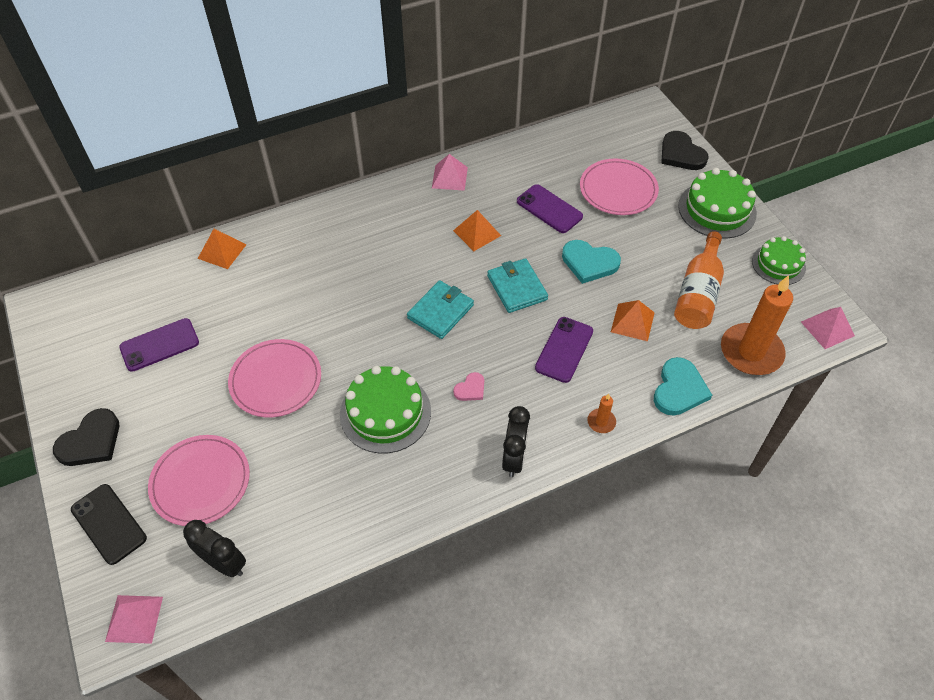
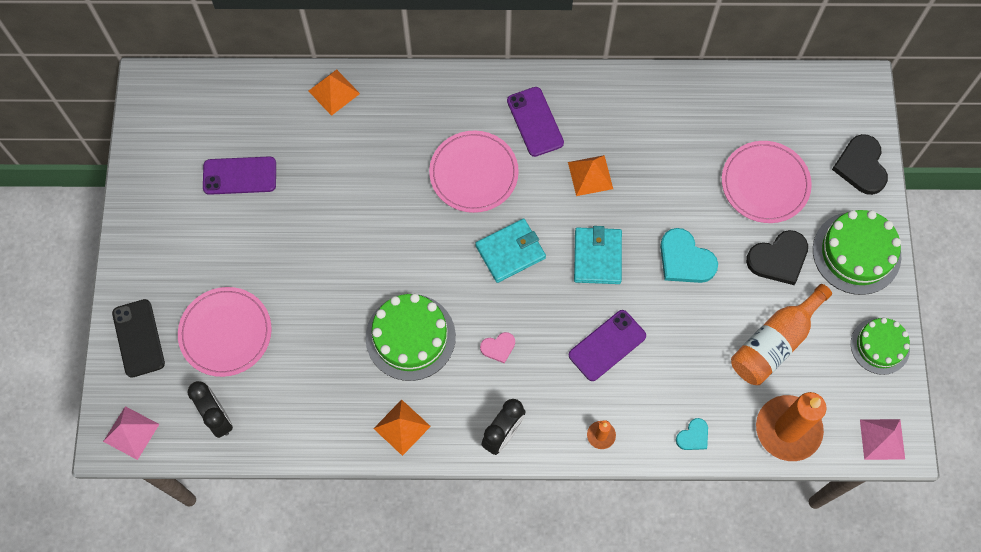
camera: 25 degrees right, 15 degrees up
black heart [53,408,119,466] -> black heart moved to [746,230,808,285]
pink plate [228,339,321,418] -> pink plate moved to [429,131,519,213]
pink pyramid [432,154,468,191] -> none
purple phone [517,184,583,233] -> purple phone moved to [507,87,564,157]
orange pyramid [611,300,655,341] -> orange pyramid moved to [373,400,431,456]
turquoise heart [654,357,712,416] -> turquoise heart [676,418,708,450], size x0.55

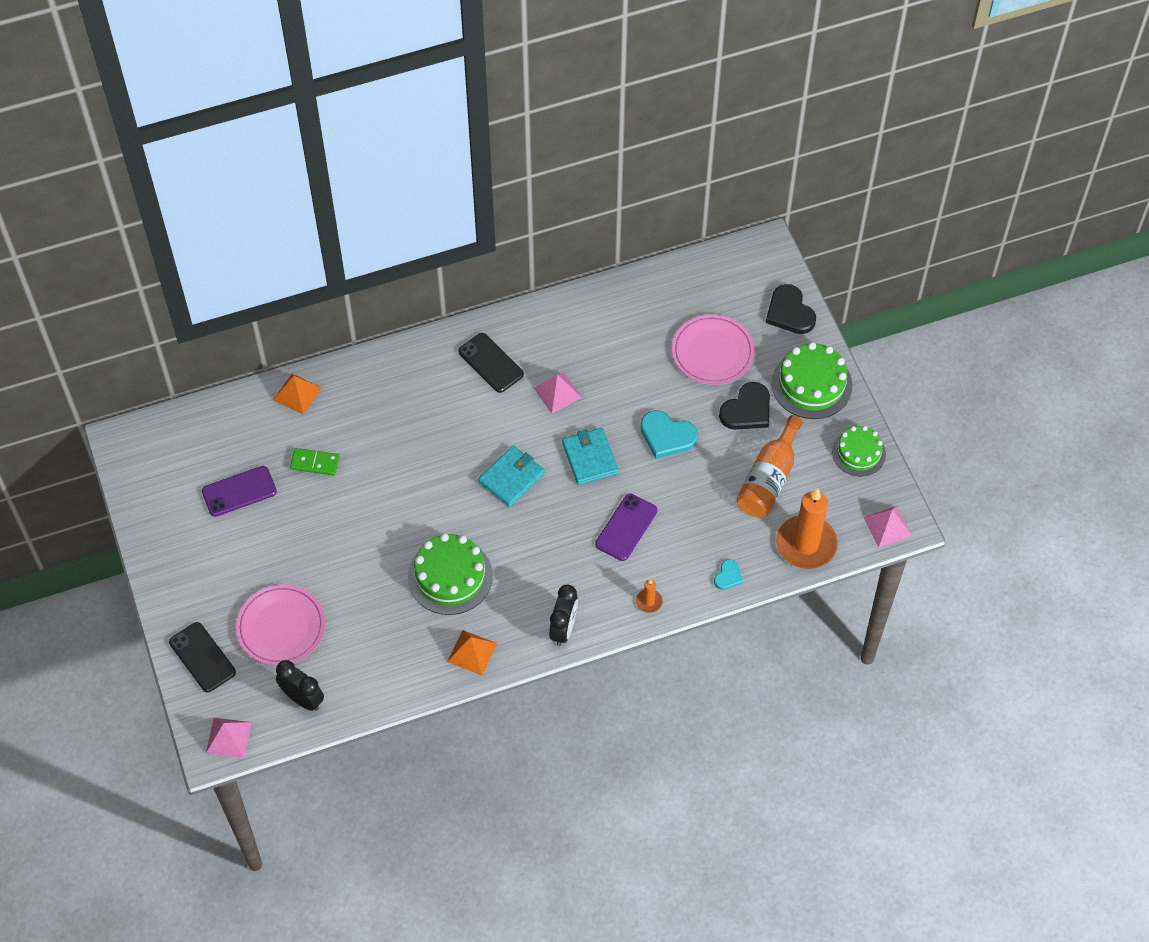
camera: 20 degrees left, 10 degrees down
pink plate [429,131,519,213] -> none
pink heart [480,332,515,363] -> none
purple phone [507,87,564,157] -> black phone [458,333,524,393]
orange pyramid [568,155,613,196] -> pink pyramid [534,372,582,414]
none -> green domino [290,448,340,476]

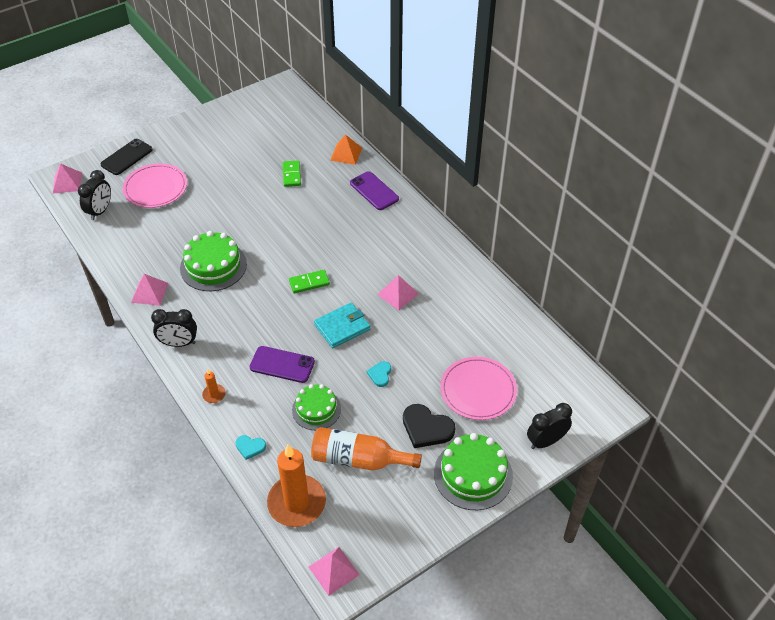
camera: 75 degrees right, 10 degrees down
purple phone [202,466,277,517] -> purple phone moved to [350,171,399,210]
orange pyramid [447,630,497,675] -> pink pyramid [131,274,169,306]
black phone [458,333,524,393] -> none
turquoise wallet [478,446,545,507] -> green domino [289,270,330,293]
turquoise heart [640,410,698,459] -> turquoise heart [367,361,391,387], size x0.55
black heart [766,284,816,334] -> black clock [527,403,572,449]
green cake [832,426,886,476] -> green cake moved to [292,384,341,430]

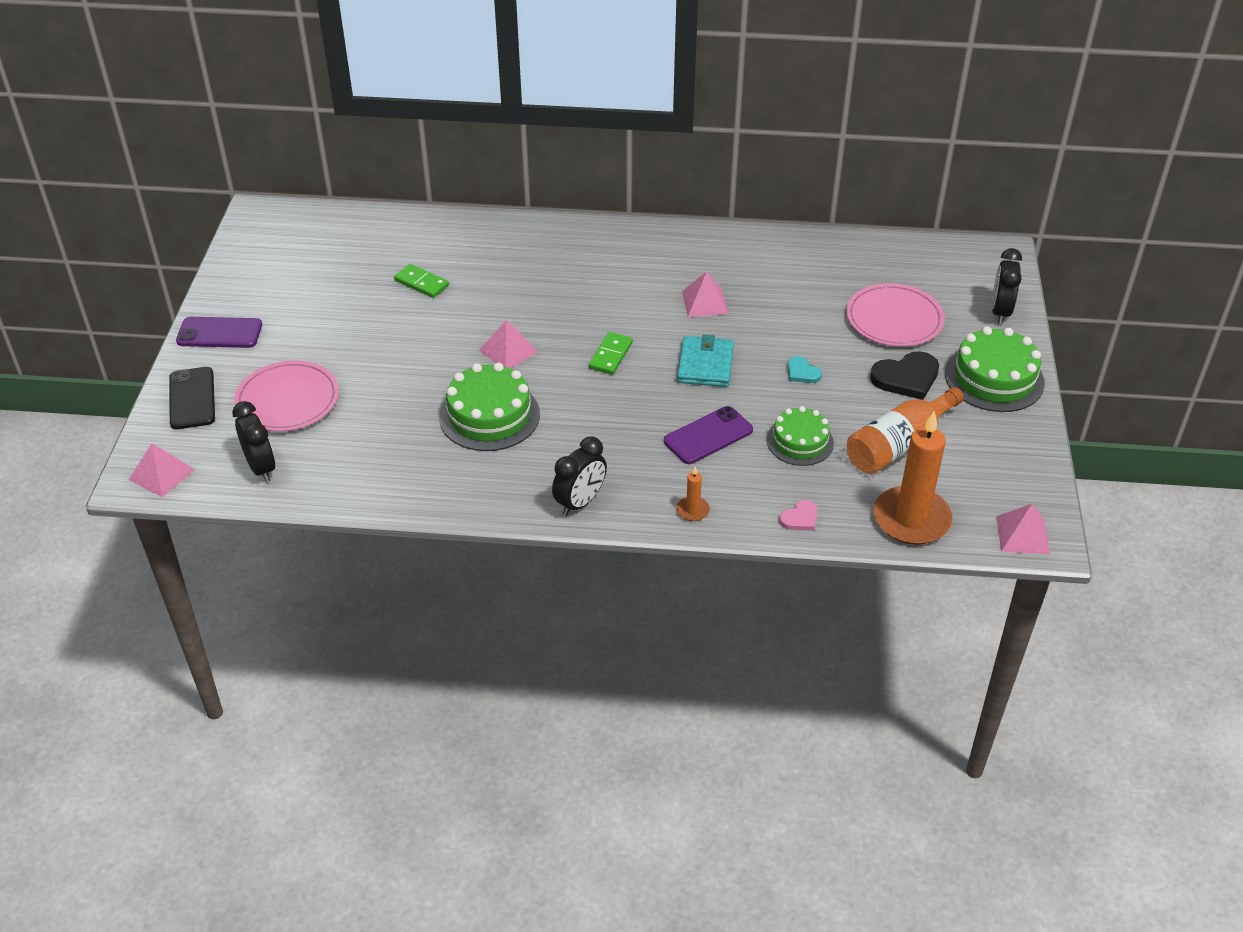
camera: 50 degrees left, 5 degrees down
pink pyramid [131,274,169,306] -> pink pyramid moved to [479,320,538,368]
turquoise heart [235,435,266,460] -> pink heart [779,500,817,530]
orange pyramid [330,134,362,165] -> none
purple phone [350,171,399,210] -> purple phone moved to [176,317,262,348]

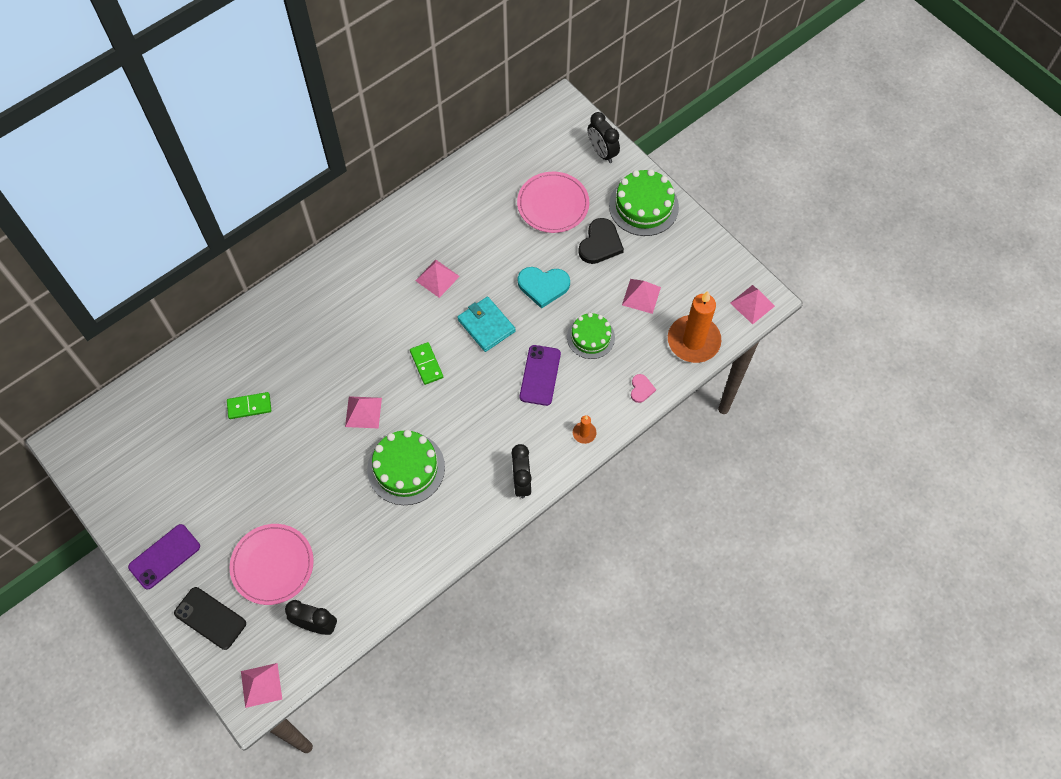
camera: 45 degrees left, 20 degrees up
turquoise heart [788,356,822,383] -> turquoise heart [518,267,570,309], size x1.82
orange bottle [847,387,964,474] -> pink pyramid [622,279,661,314]

